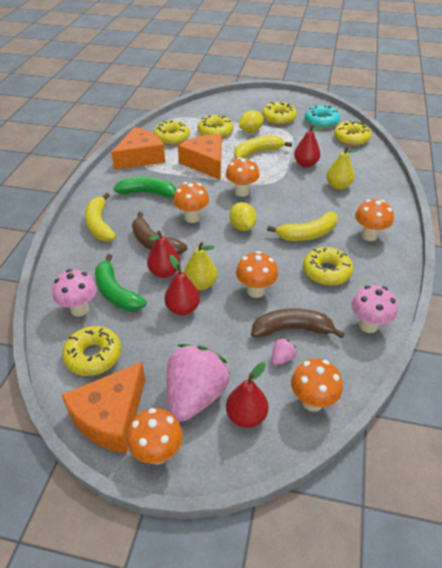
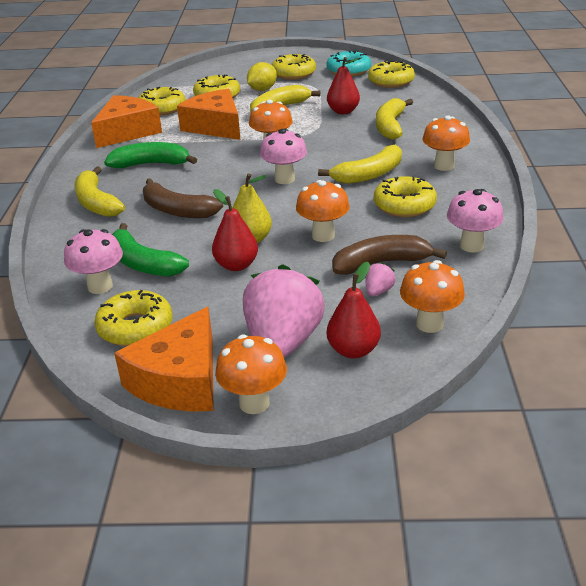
camera: 10 degrees left, 10 degrees down
red pear [147,231,180,278] -> none
orange mushroom [173,182,209,223] -> none
yellow lemon [229,202,257,231] -> pink mushroom [260,129,307,184]
yellow pear [326,146,358,190] -> yellow banana [376,98,413,140]

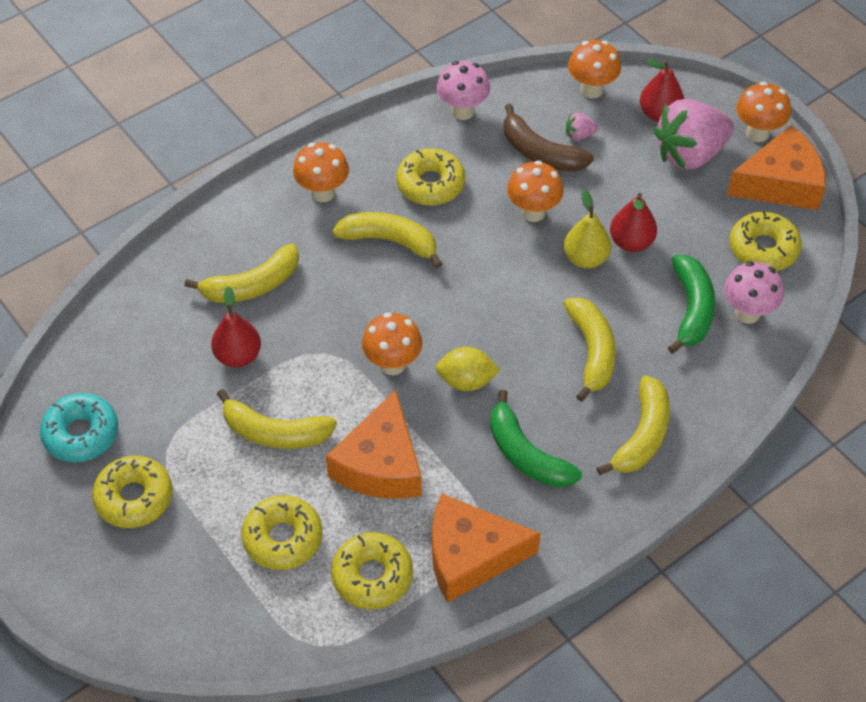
camera: 130 degrees left, 20 degrees up
brown banana [143,178,223,218] -> yellow banana [563,297,616,402]
yellow lemon [247,62,277,91] -> yellow lemon moved to [436,347,500,391]
pink mushroom [260,129,307,184] -> none
yellow donut [368,61,415,88] -> none

